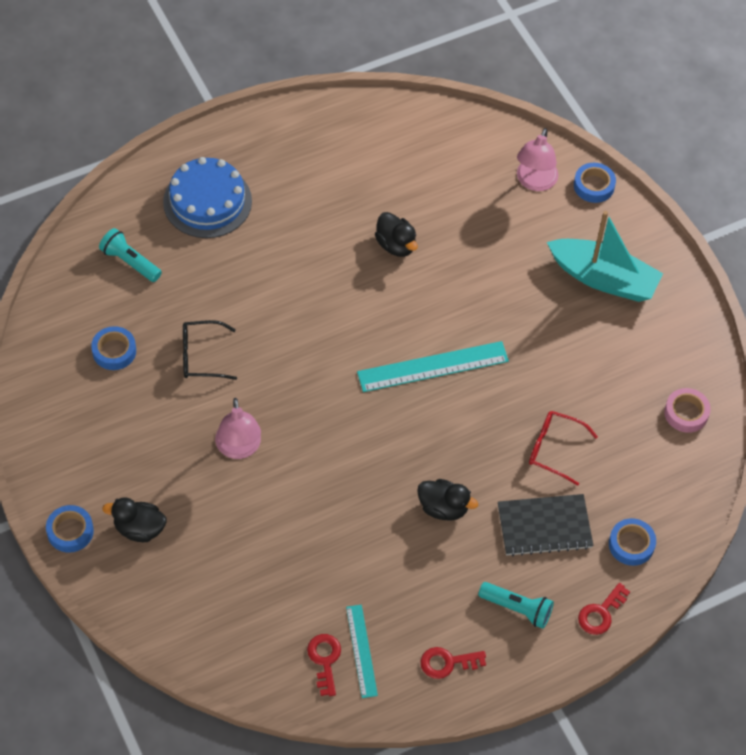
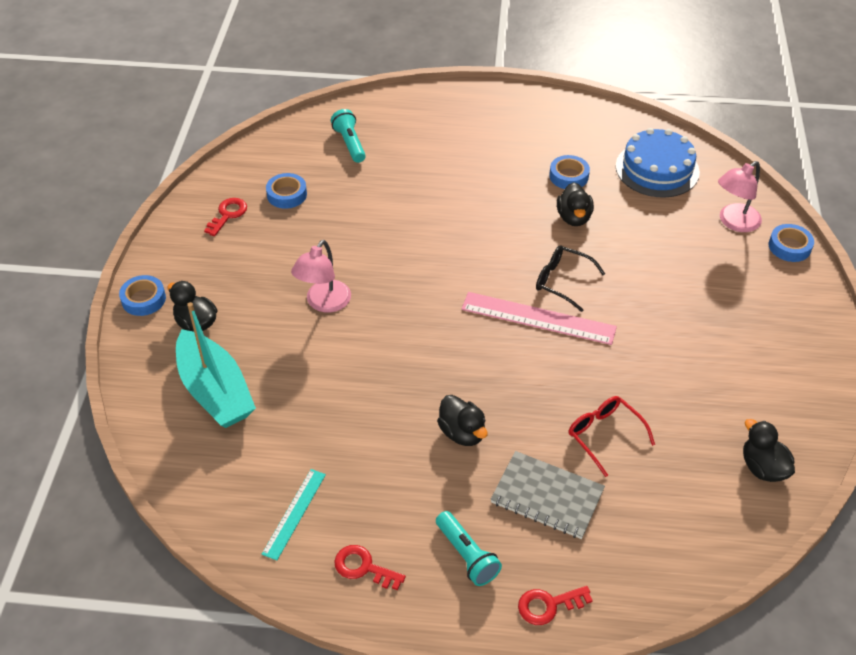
camera: 35 degrees right, 10 degrees down
blue cake [163,157,252,238] -> blue cake moved to [616,128,700,198]
black glasses [183,320,237,380] -> black glasses moved to [536,245,605,312]
red key [307,634,341,696] -> red key moved to [204,198,247,236]
turquoise ruler [357,341,509,392] -> pink ruler [461,292,617,345]
black notebook [498,494,593,556] -> grey notebook [490,451,605,539]
turquoise boat [547,211,663,302] -> turquoise boat moved to [176,302,256,428]
blue tape [609,518,656,566] -> blue tape moved to [549,155,590,189]
pink tape [664,388,711,433] -> black duck [743,419,795,482]

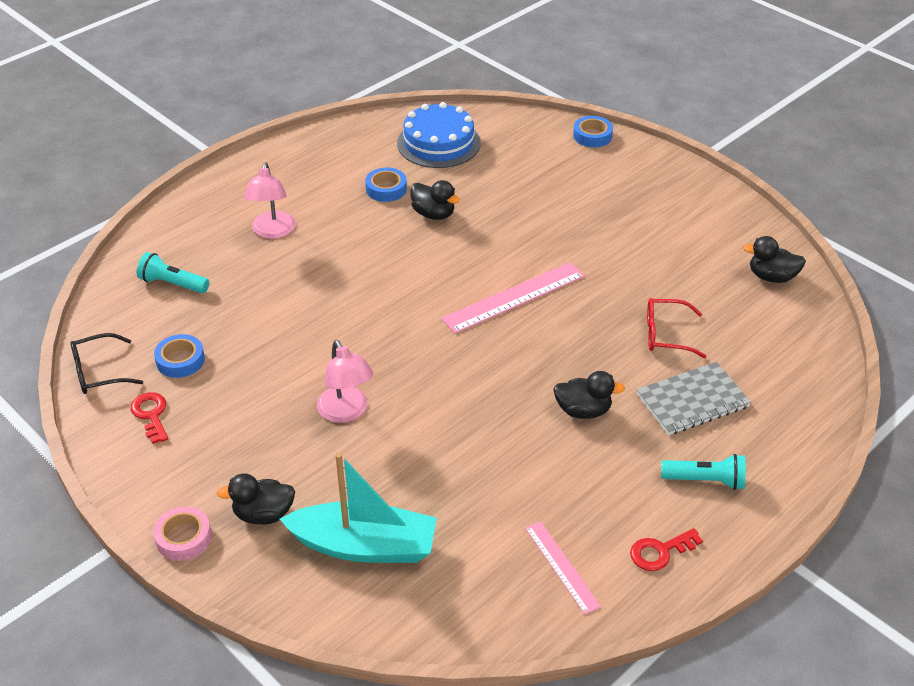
camera: 50 degrees left, 5 degrees down
blue tape [119,275,166,316] -> pink tape [153,506,212,561]
turquoise ruler [262,469,326,560] -> pink ruler [525,521,601,614]
red key [518,586,593,625] -> none
black glasses [536,245,605,312] -> black glasses moved to [70,333,143,394]
pink lamp [718,161,762,232] -> pink lamp moved to [244,162,296,239]

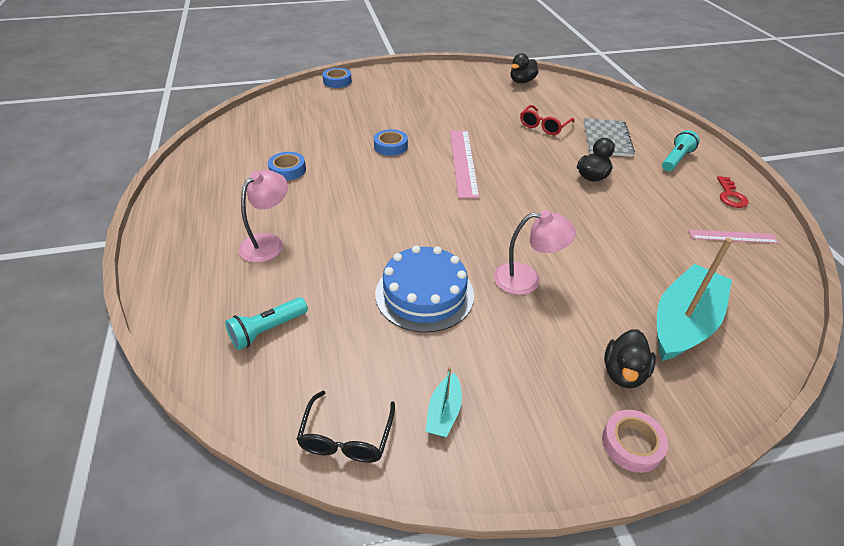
camera: 60 degrees left, 0 degrees up
red key [131,392,168,444] -> turquoise boat [426,367,462,437]
blue tape [154,334,205,378] -> blue tape moved to [374,129,408,156]
pink lamp [244,162,296,239] -> pink lamp turned 90 degrees counterclockwise [238,170,288,263]
blue cake [397,102,481,168] -> blue cake moved to [375,245,474,333]
black duck [410,180,460,220] -> none

